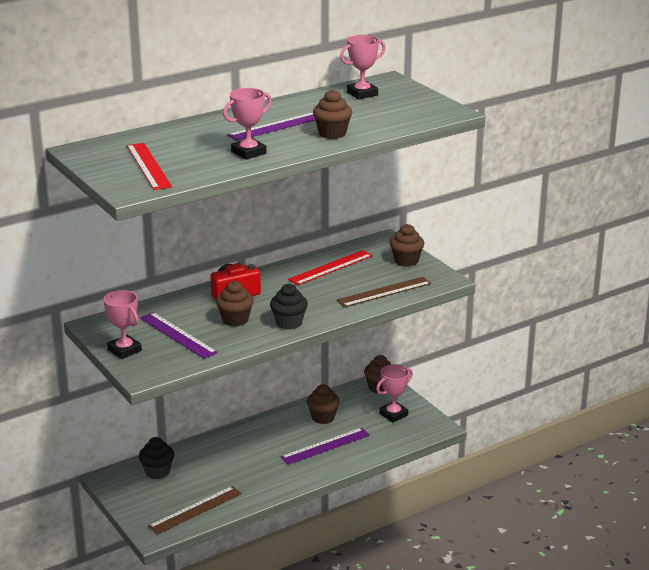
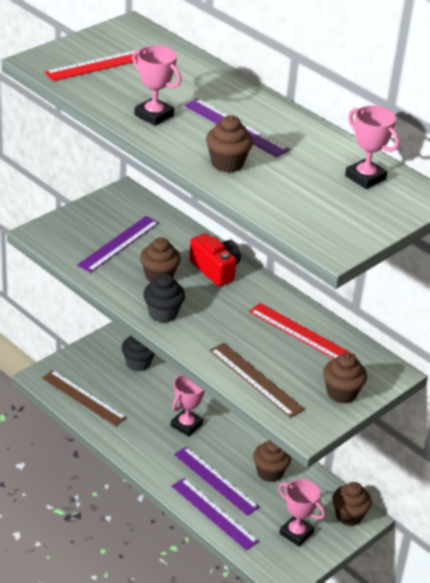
camera: 75 degrees right, 10 degrees up
pink trophy [104,290,142,359] -> pink trophy moved to [171,374,205,437]
none -> purple ruler [172,478,259,550]

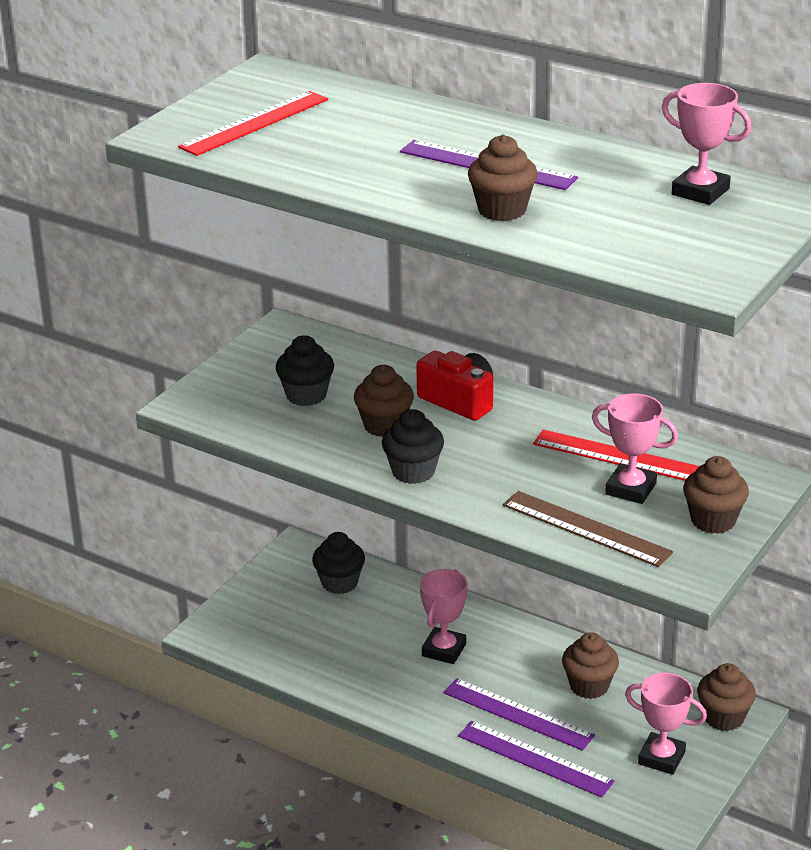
camera: 10 degrees left, 5 degrees down
brown ruler [42,370,127,426] -> none
purple ruler [77,216,159,273] -> black cupcake [276,335,334,406]
pink trophy [132,45,181,126] -> pink trophy moved to [592,393,678,504]

